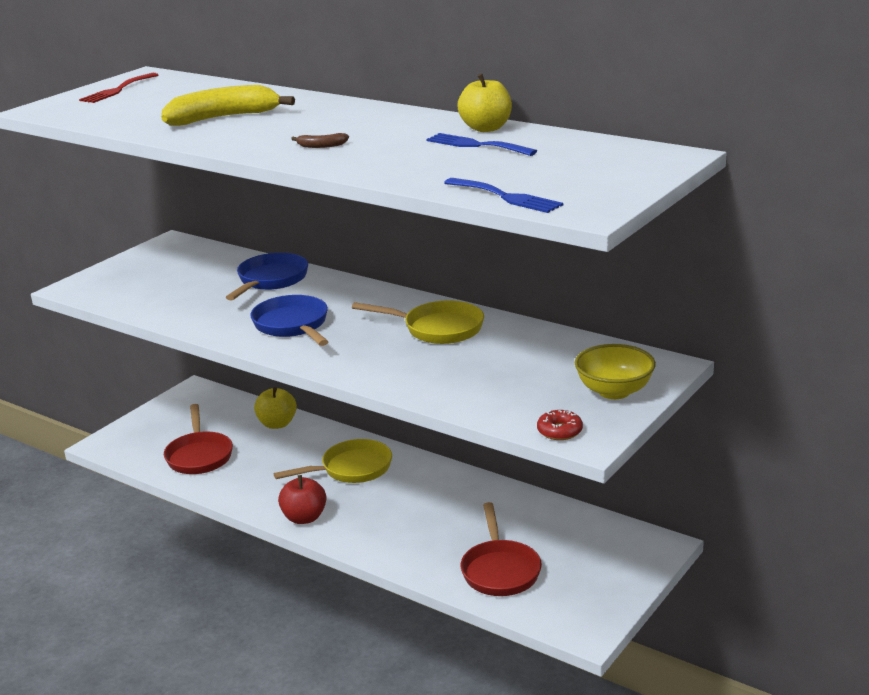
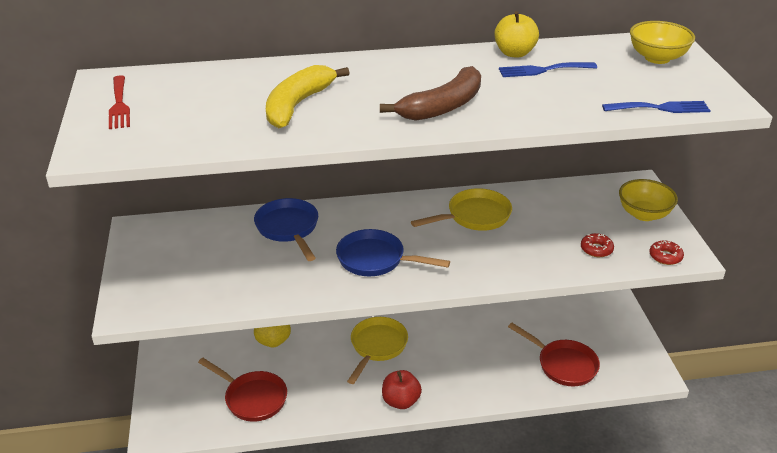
camera: 45 degrees left, 10 degrees up
brown banana [291,133,349,148] -> brown banana [380,66,481,121], size x2.47
none -> red donut [581,233,614,257]
none -> yellow bowl [630,21,695,64]

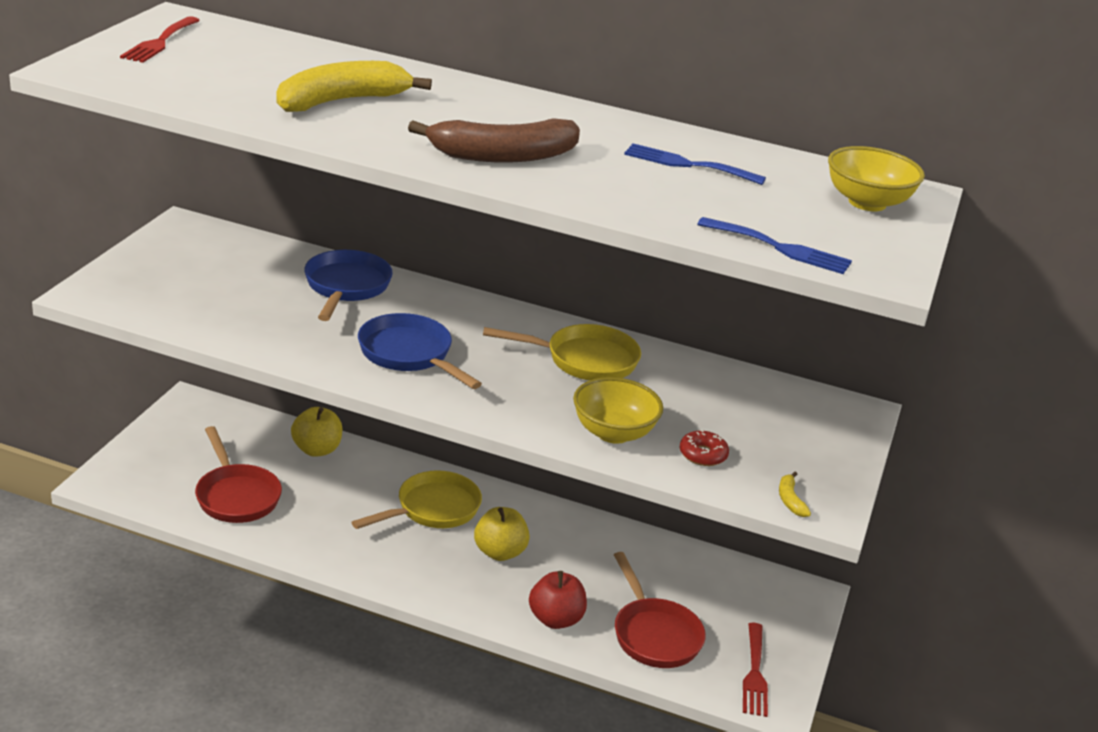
camera: 25 degrees right, 5 degrees down
red apple [382,370,422,409] -> red apple moved to [529,571,587,629]
yellow apple [494,11,539,58] -> yellow apple moved to [474,507,530,561]
yellow bowl [619,179,678,221] -> yellow bowl moved to [573,377,663,444]
red donut [649,240,684,265] -> yellow banana [779,472,811,517]
none -> red fork [743,623,768,717]

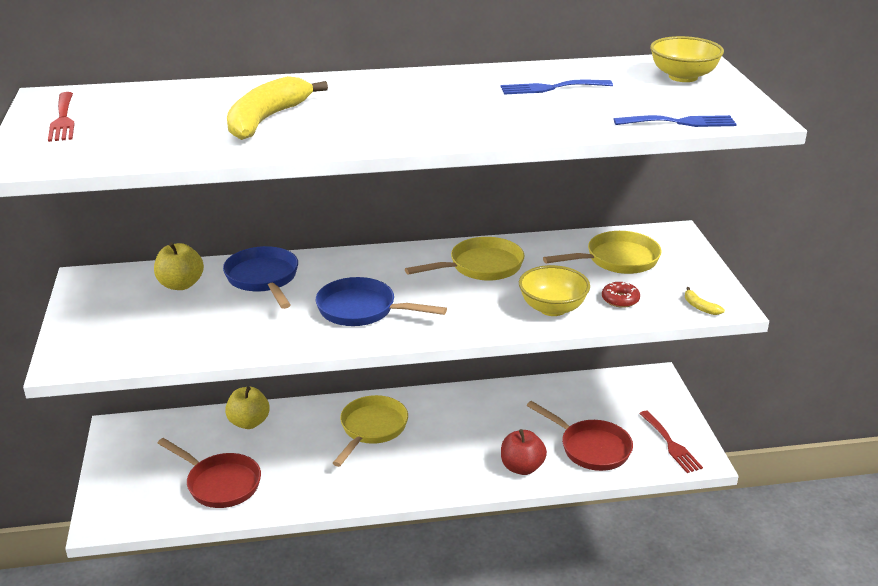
camera: 25 degrees left, 0 degrees up
brown banana [408,118,580,163] -> none
yellow apple [474,507,530,561] -> yellow apple moved to [154,242,204,290]
none -> yellow pan [543,231,662,274]

